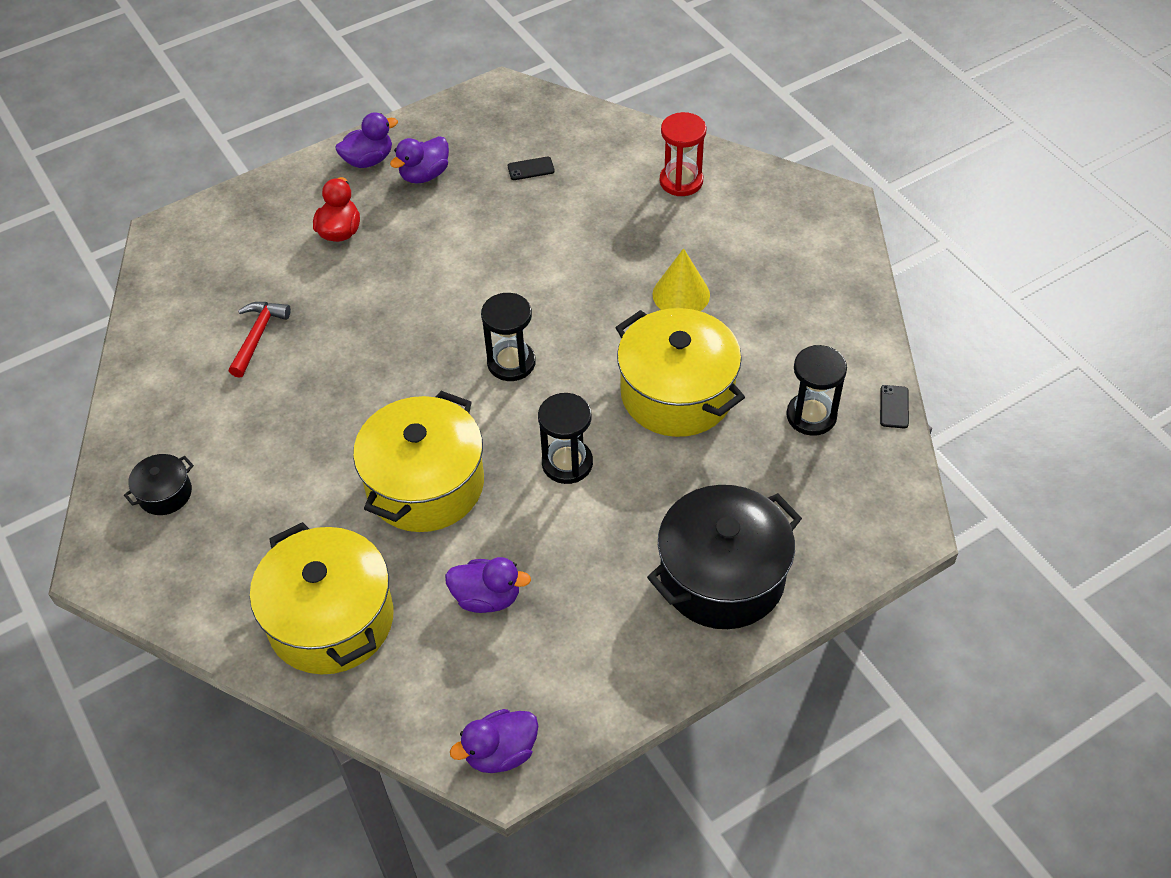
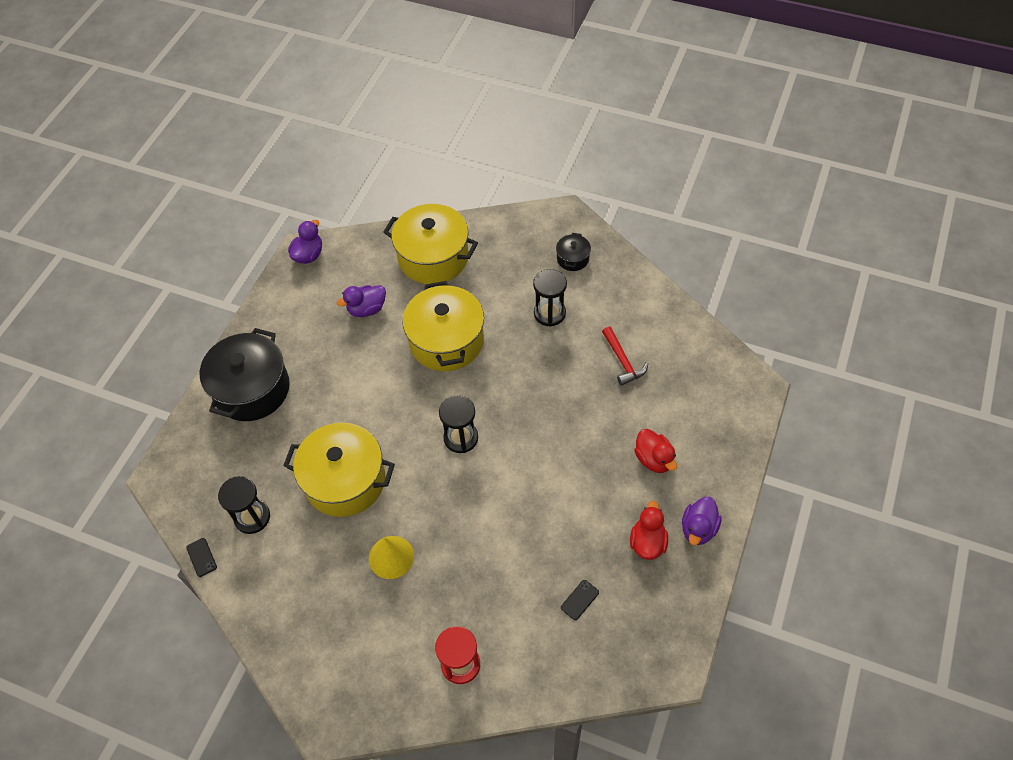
camera: 145 degrees right, 5 degrees up
purple duck [390,136,449,184] -> red duck [630,501,668,560]
black hourglass [538,393,593,484] -> black hourglass moved to [533,269,567,327]

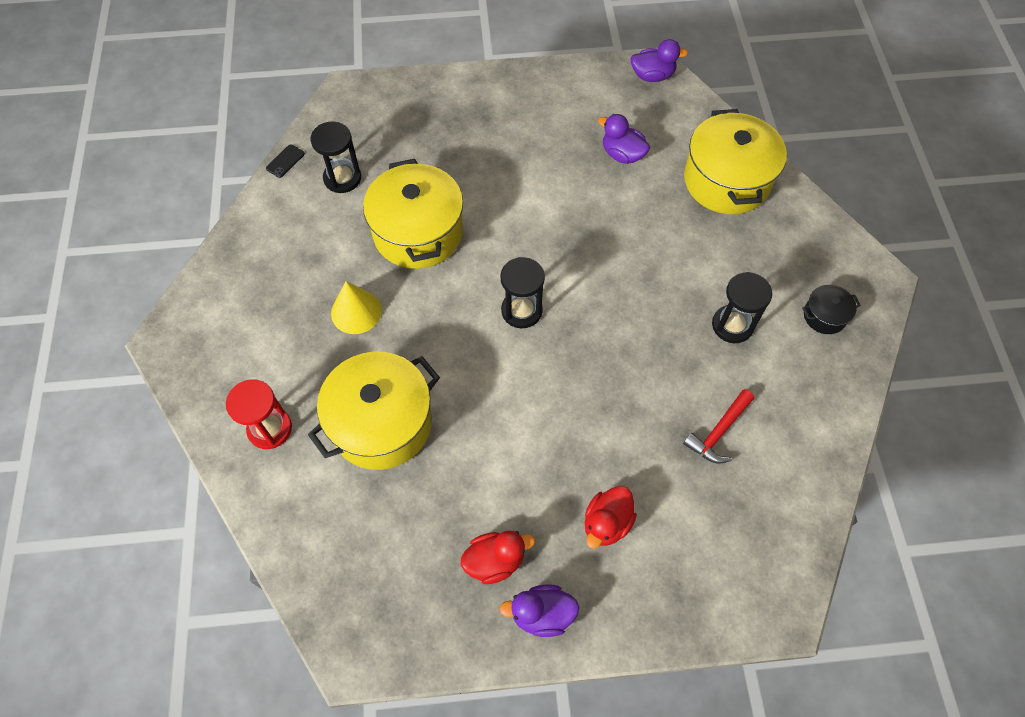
camera: 60 degrees right, 5 degrees up
black pot [200,328,290,421] -> none
yellow pot [402,281,484,371] -> yellow pot moved to [308,352,440,470]
black phone [561,580,599,620] -> none

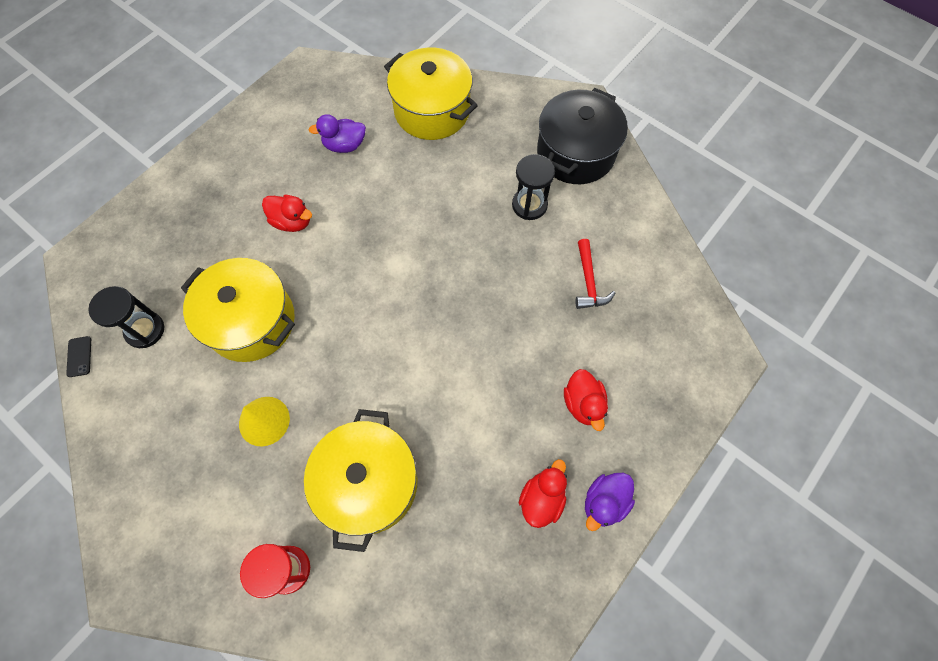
camera: 45 degrees left, 5 degrees up
black hourglass [501,257,545,328] -> none
purple duck [631,39,688,82] -> none
black pot [802,285,861,334] -> black pot [537,88,628,184], size x2.19
none -> red duck [262,194,312,232]

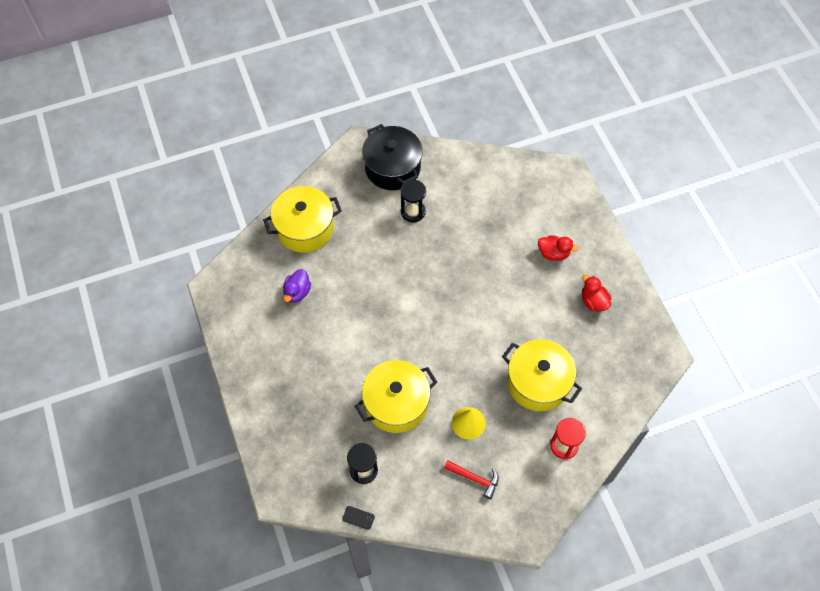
camera: 60 degrees left, 5 degrees down
red duck [262,194,312,232] -> none
red hammer [575,239,615,309] -> red hammer moved to [444,460,499,499]
purple duck [585,473,635,531] -> none

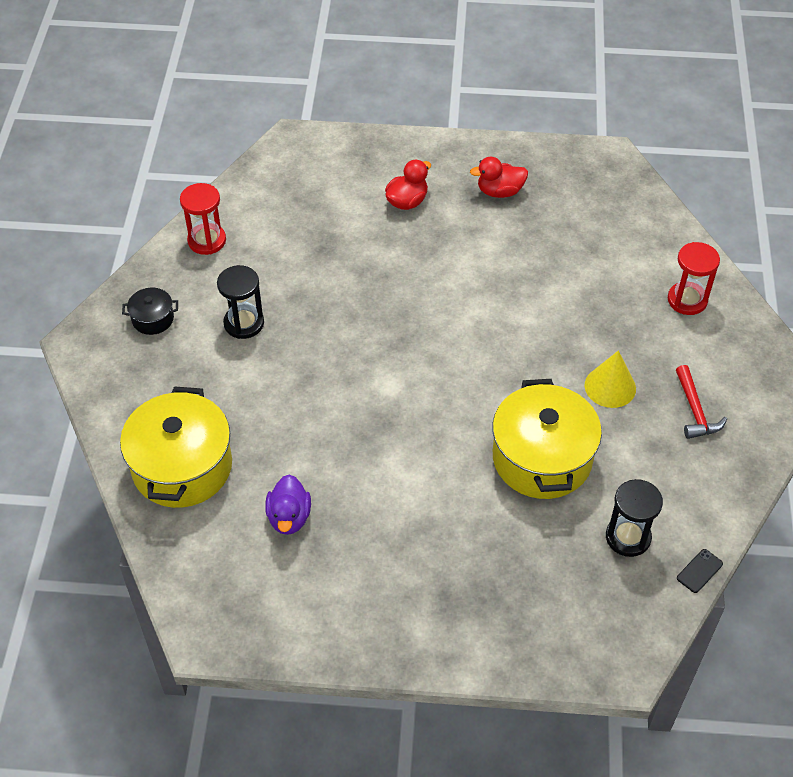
camera: 65 degrees left, 10 degrees down
purple duck [283,269,311,303] -> purple duck turned 45 degrees clockwise [265,475,311,535]
black pot [362,124,423,190] -> black pot [122,288,178,335], size x0.46
red hammer [444,460,499,499] -> red hammer turned 120 degrees clockwise [676,365,727,439]
yellow pot [502,339,582,411] -> none
none -> red hourglass [180,183,226,255]

